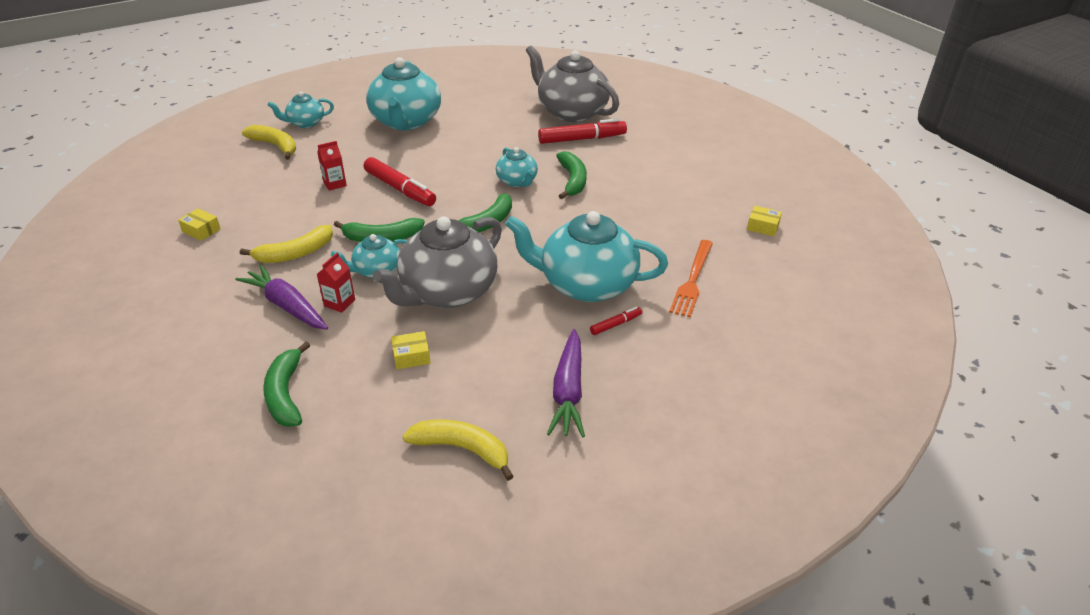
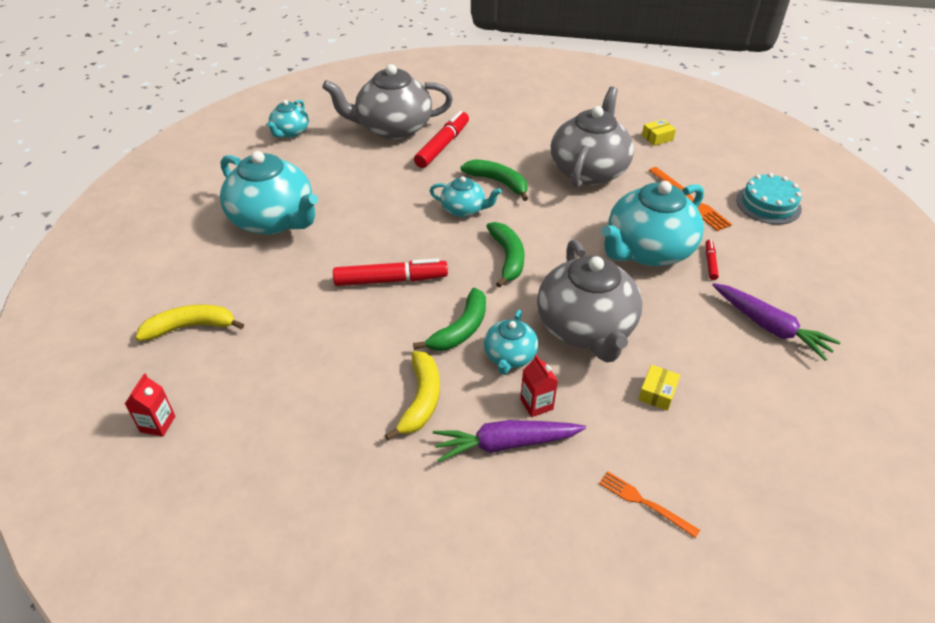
camera: 50 degrees left, 5 degrees up
yellow box [178,208,221,241] -> none
green banana [263,342,310,427] -> orange fork [599,471,700,538]
turquoise teapot [268,91,334,128] -> turquoise teapot moved to [267,100,309,138]
red carton [317,141,347,191] -> red carton moved to [125,373,175,436]
yellow banana [402,419,514,481] -> none
none -> grey teapot [551,87,634,188]
none -> turquoise cake [736,173,802,225]

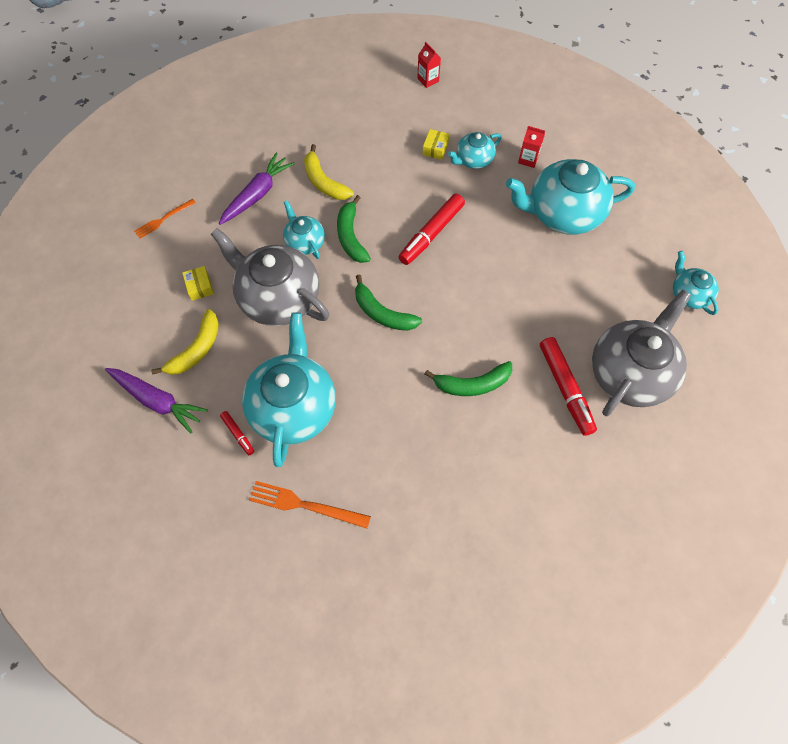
camera: 135 degrees right, 20 degrees up
yellow banana [135,304,244,341] -> yellow banana moved to [151,309,219,375]
turquoise teapot [430,176,502,217] -> turquoise teapot moved to [448,132,501,169]
red carton [520,355,558,417] -> red carton moved to [518,126,545,168]
grey teapot [551,87,634,188] -> none
orange fork [599,471,700,538] -> orange fork turned 150 degrees clockwise [134,199,196,239]
yellow box [642,119,676,146] -> yellow box moved to [422,129,449,160]
purple carrot [712,283,841,361] -> purple carrot turned 150 degrees counterclockwise [105,368,208,433]
turquoise cake [736,173,802,225] -> none

